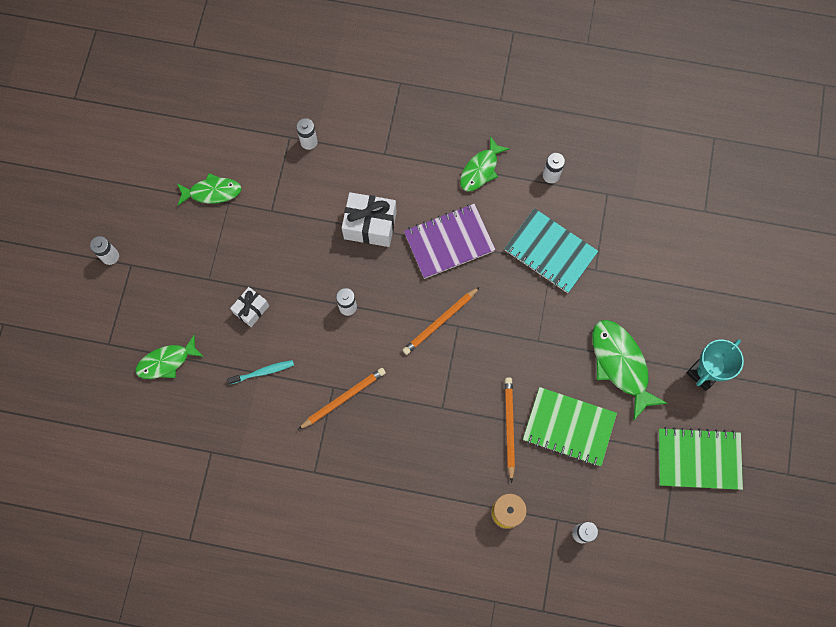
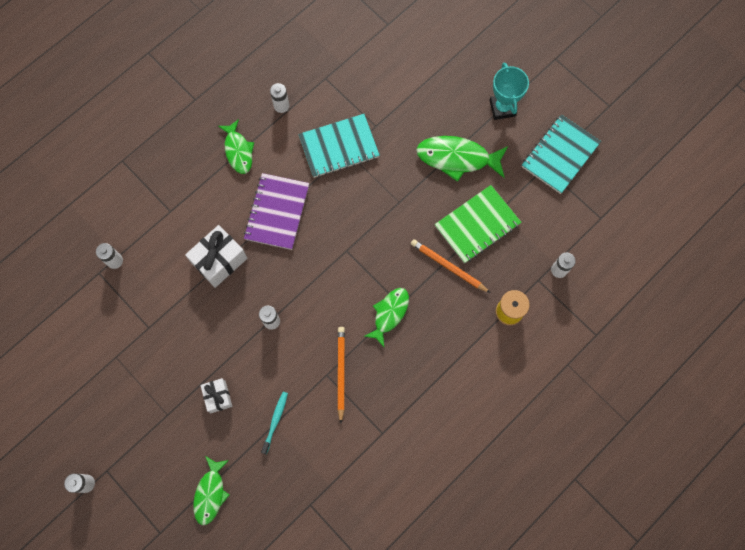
camera: 55 degrees left, 0 degrees up
green fish [177,173,242,206] -> green fish moved to [364,288,409,347]
orange pencil [403,287,480,355] -> none
green notebook [658,427,743,490] -> turquoise notebook [522,114,601,194]

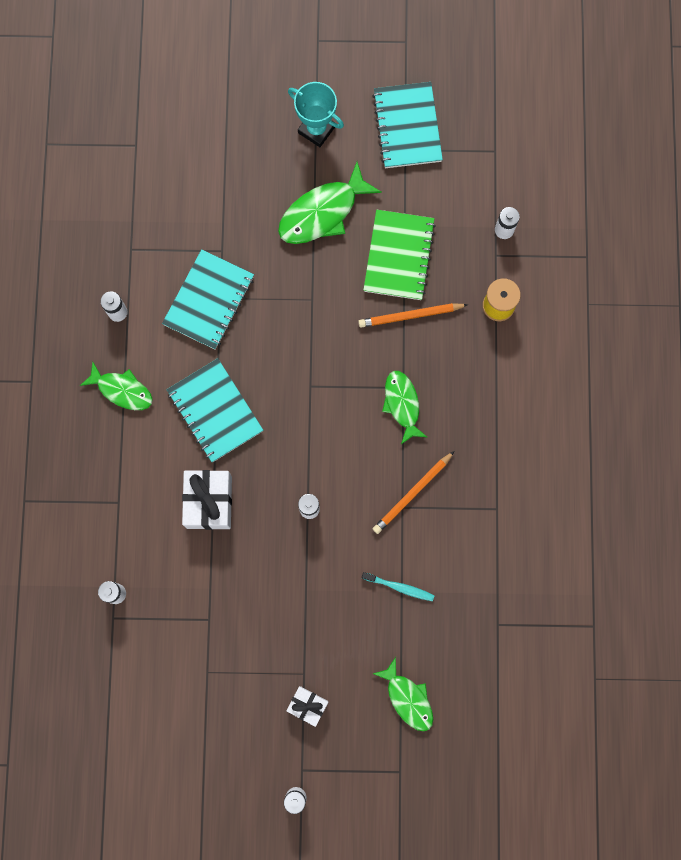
camera: 45 degrees left, 5 degrees up
white gift [200,378,232,413] -> white gift moved to [287,686,328,727]
purple notebook [244,173,309,250] -> turquoise notebook [167,358,263,462]
turquoise toothbrush [261,392,288,454] -> turquoise toothbrush turned 135 degrees clockwise [362,572,435,601]
orange pencil [338,327,345,423] -> orange pencil turned 90 degrees counterclockwise [373,451,454,534]

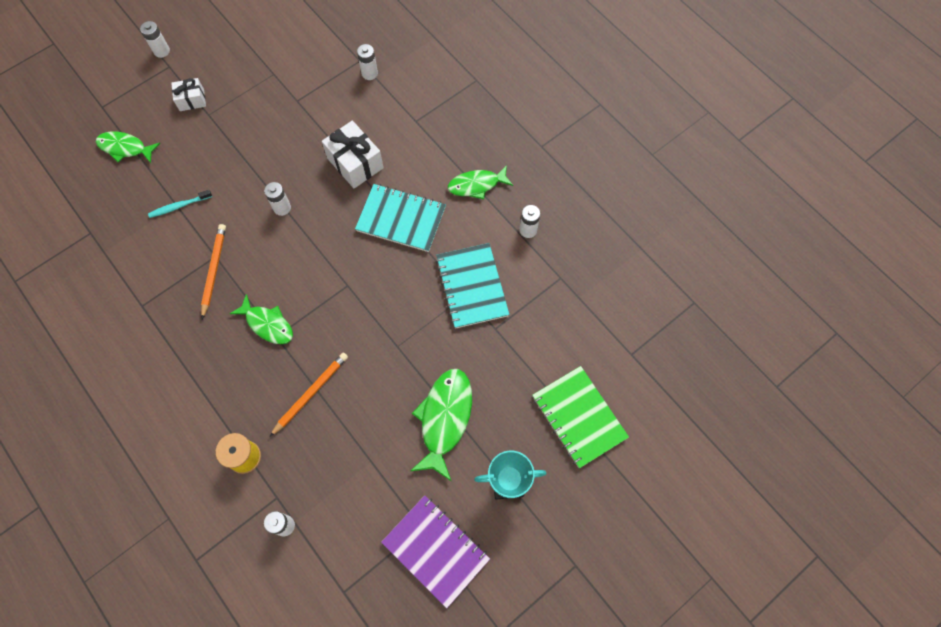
camera: 140 degrees right, 10 degrees down
green notebook [363,210,436,300] -> green notebook moved to [532,366,629,468]
turquoise notebook [372,82,443,168] -> purple notebook [381,495,490,608]

